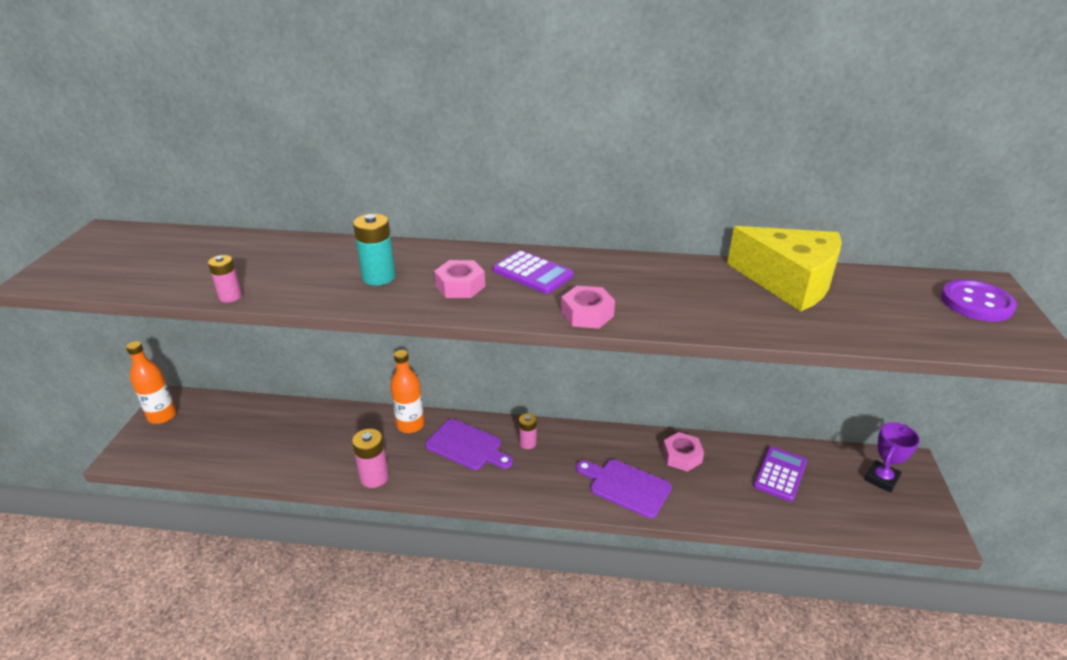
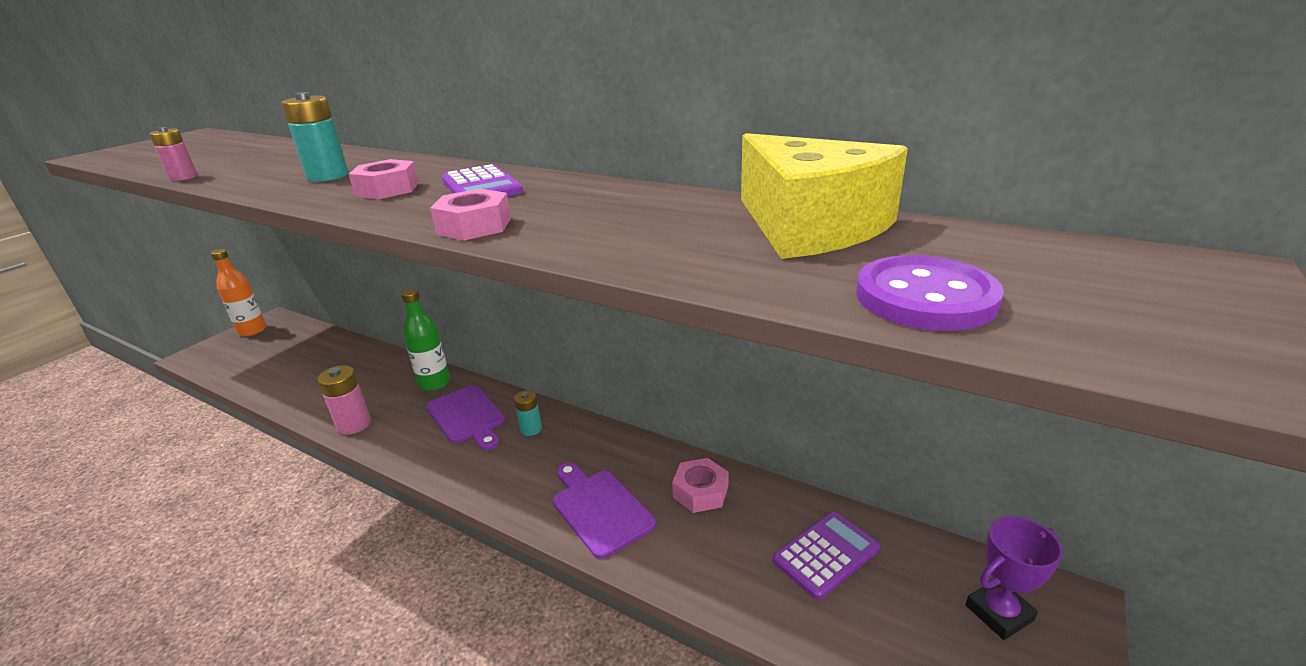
camera: 25 degrees right, 5 degrees down
orange bottle [391,350,424,433] -> green bottle [401,289,450,391]
pink battery [519,413,537,449] -> turquoise battery [514,390,542,436]
purple button [941,279,1017,322] -> purple button moved to [856,255,1004,331]

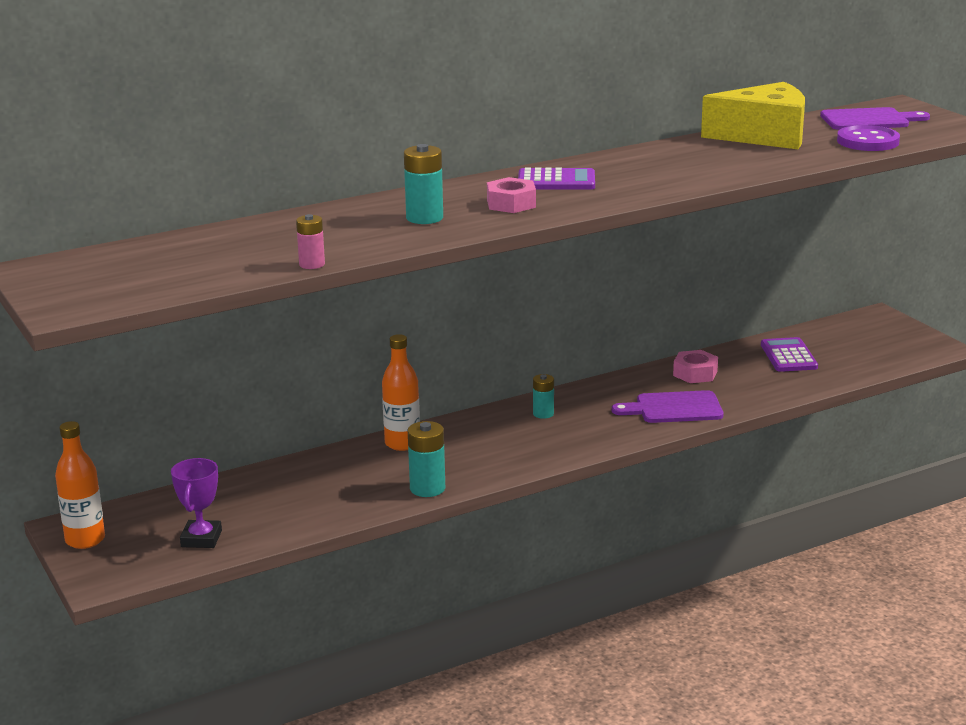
camera: 60 degrees left, 5 degrees down
pink battery [317,365,371,435] -> turquoise battery [408,421,445,497]
green bottle [401,289,450,391] -> orange bottle [382,334,420,451]
purple cutting board [426,385,505,450] -> purple cutting board moved to [820,107,930,130]
pink nut [430,189,511,240] -> none
purple trophy [965,516,1063,640] -> purple trophy moved to [171,458,222,548]

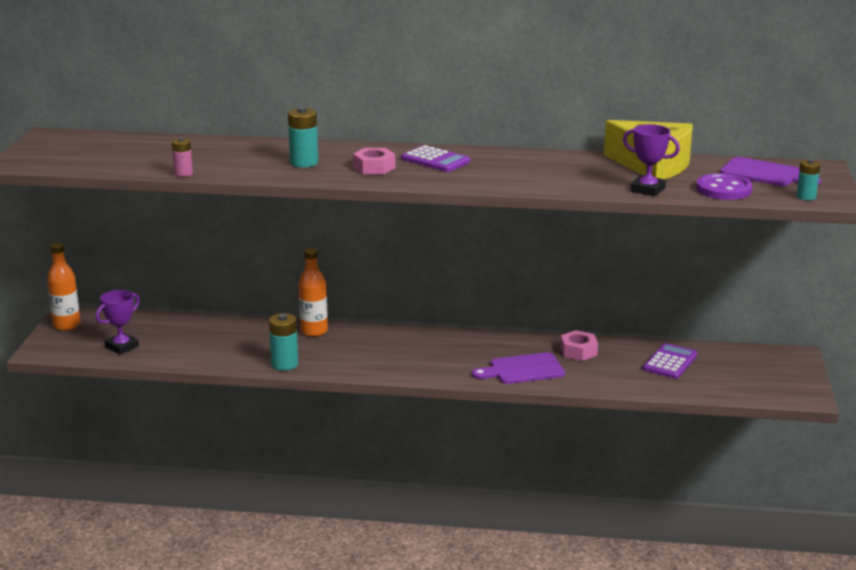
camera: 35 degrees right, 0 degrees up
turquoise battery [533,374,554,419] -> turquoise battery moved to [796,159,820,200]
purple cutting board [612,390,724,423] -> purple cutting board turned 45 degrees counterclockwise [472,352,565,384]
none -> purple trophy [623,124,680,196]

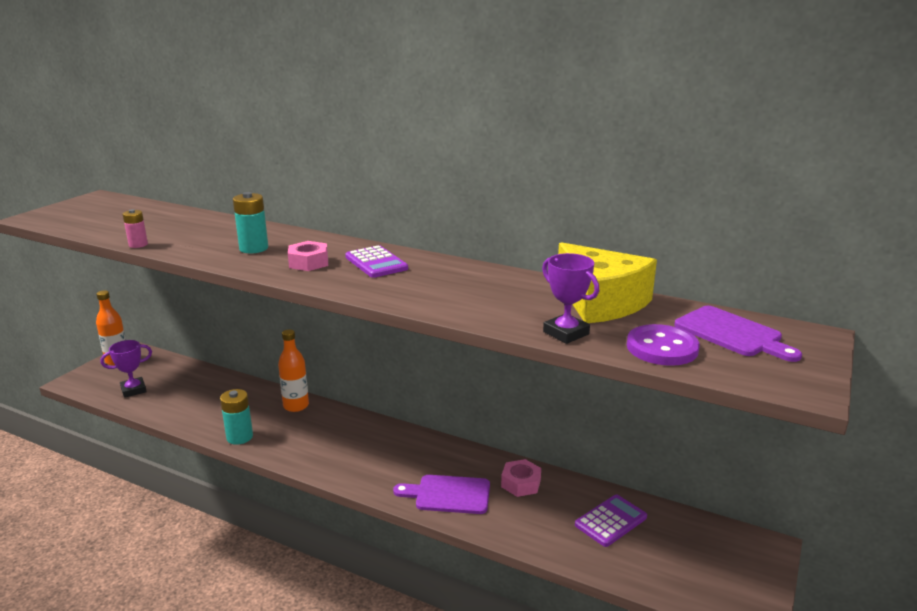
camera: 20 degrees right, 0 degrees up
turquoise battery [796,159,820,200] -> none

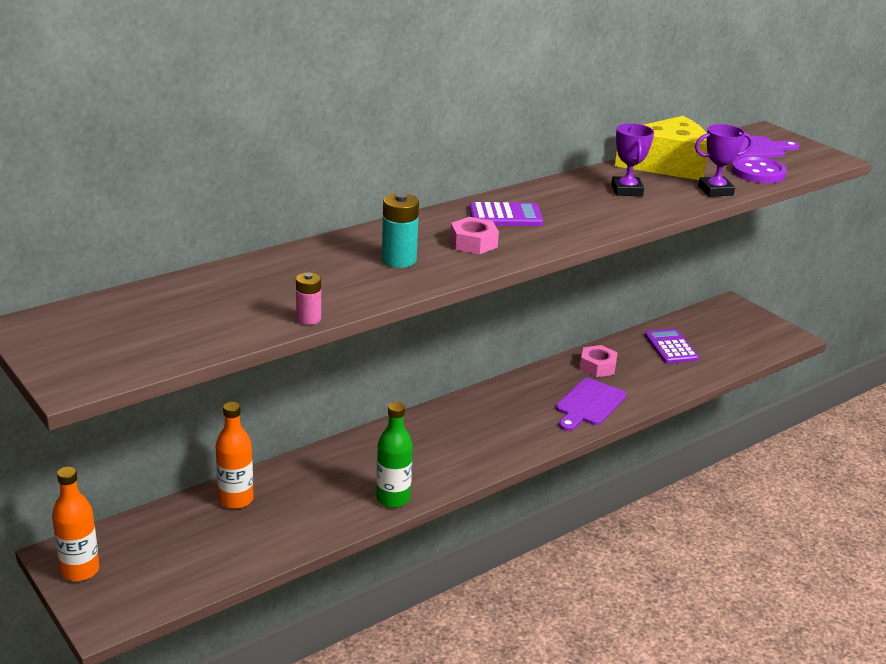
camera: 65 degrees left, 5 degrees up
purple trophy [101,340,152,398] -> purple trophy moved to [611,123,654,196]
turquoise battery [220,389,253,445] -> green bottle [376,402,413,508]
orange bottle [278,329,309,412] -> orange bottle moved to [216,402,254,509]

